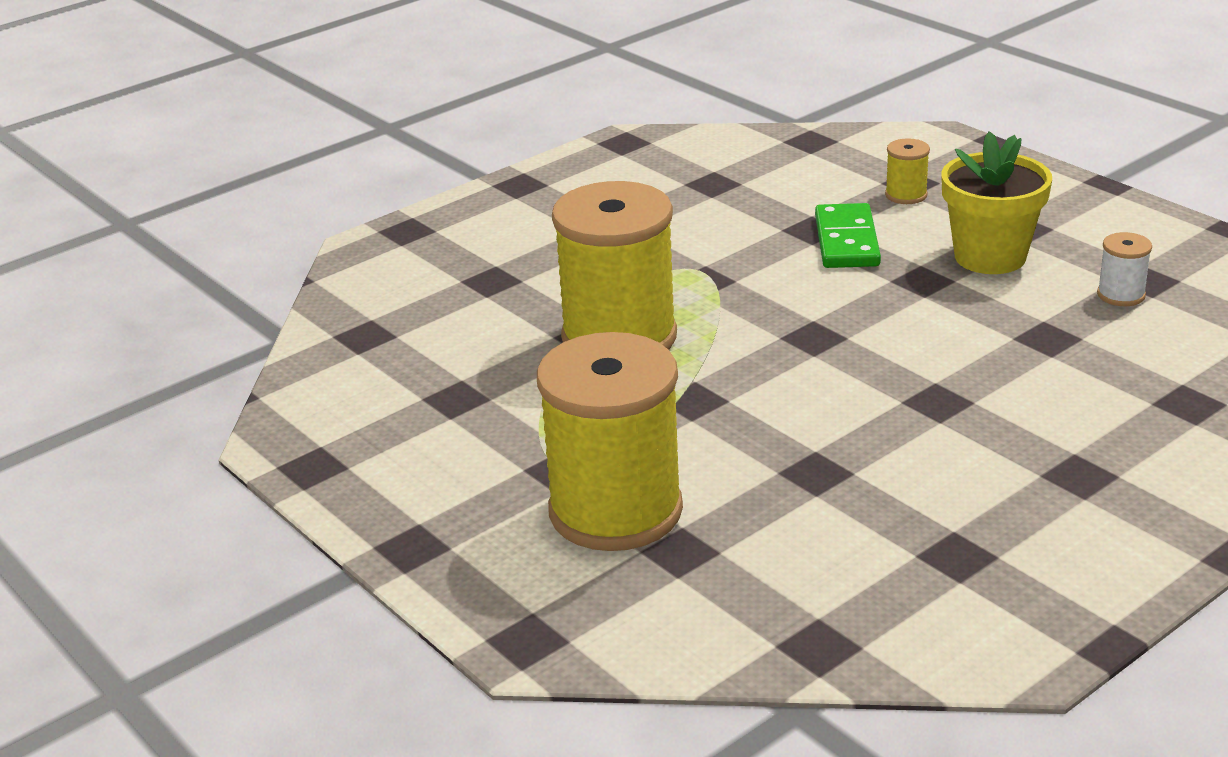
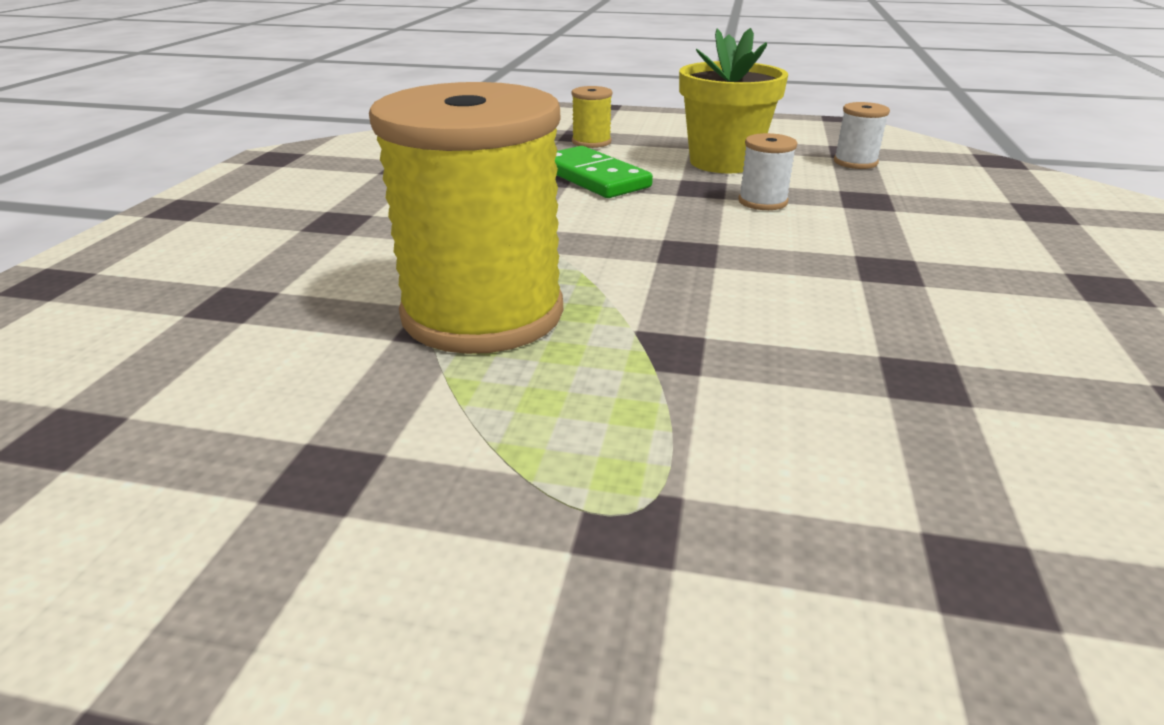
camera: 40 degrees left, 0 degrees up
yellow spool [537,332,683,551] -> none
none -> white spool [738,133,797,210]

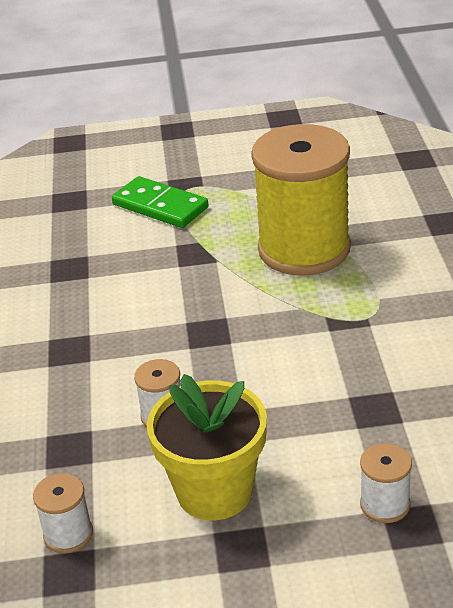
camera: 165 degrees right, 5 degrees up
green domino [555,146,653,198] -> green domino moved to [112,176,209,228]
yellow spool [572,86,612,148] -> white spool [360,443,412,523]

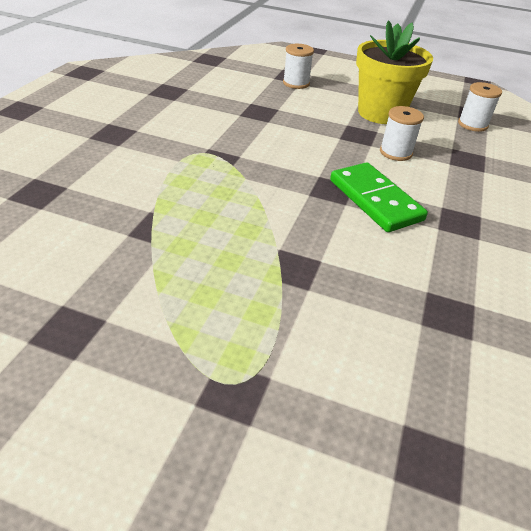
camera: 160 degrees left, 5 degrees up
green domino [112,176,209,228] -> green domino moved to [330,162,428,232]
yellow spool [251,124,351,276] -> none

